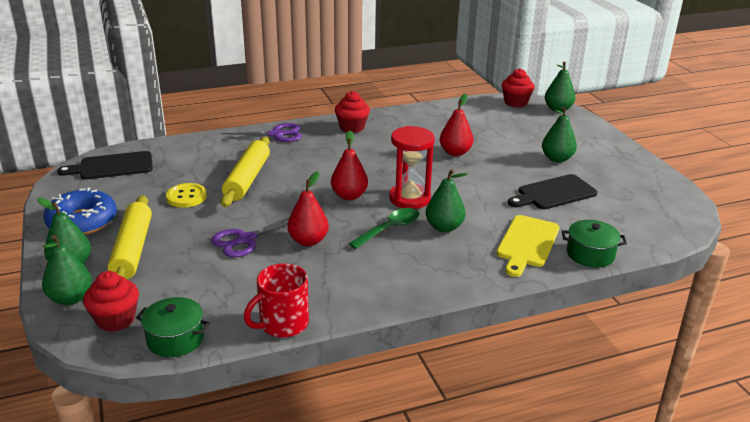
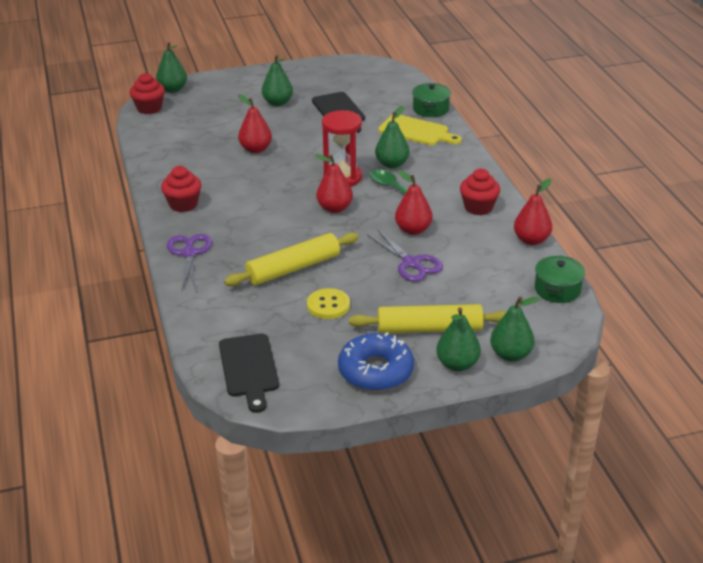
camera: 85 degrees left, 5 degrees up
red cupcake [83,271,139,332] -> red cupcake moved to [460,169,500,215]
yellow rolling pin [221,137,270,207] -> yellow rolling pin turned 45 degrees counterclockwise [224,232,359,286]
red mug [244,263,309,338] -> red pear [514,178,552,245]

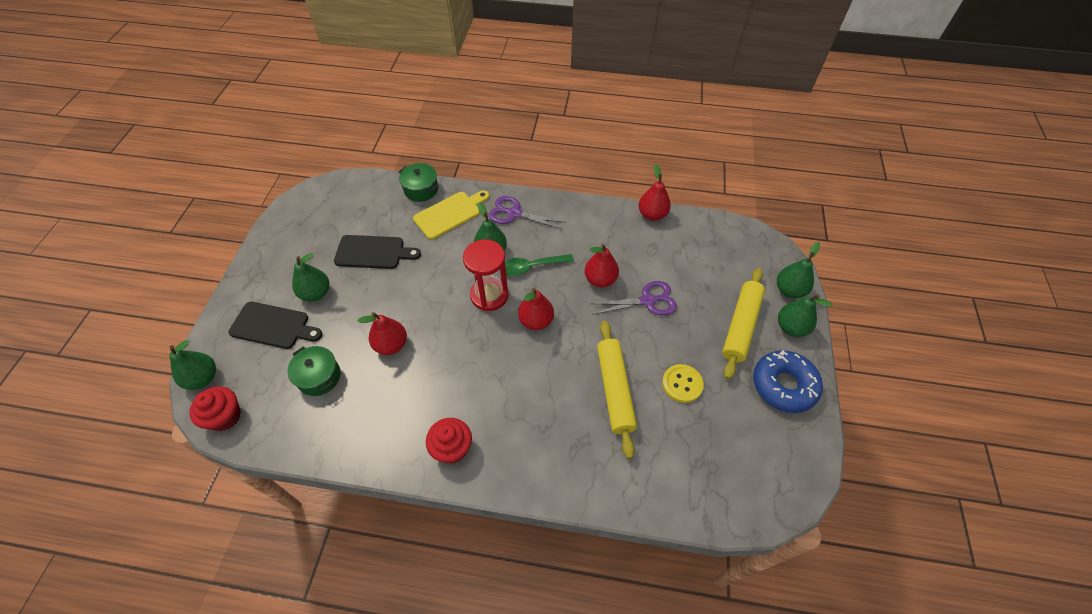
camera: 65 degrees left, 20 degrees up
purple scissors [167,234,212,290] -> purple scissors moved to [489,196,566,230]
black cutting board [219,334,279,413] -> black cutting board moved to [228,302,322,349]
red cupcake [460,169,500,215] -> none
green pot [535,256,585,303] -> green pot moved to [287,346,341,396]

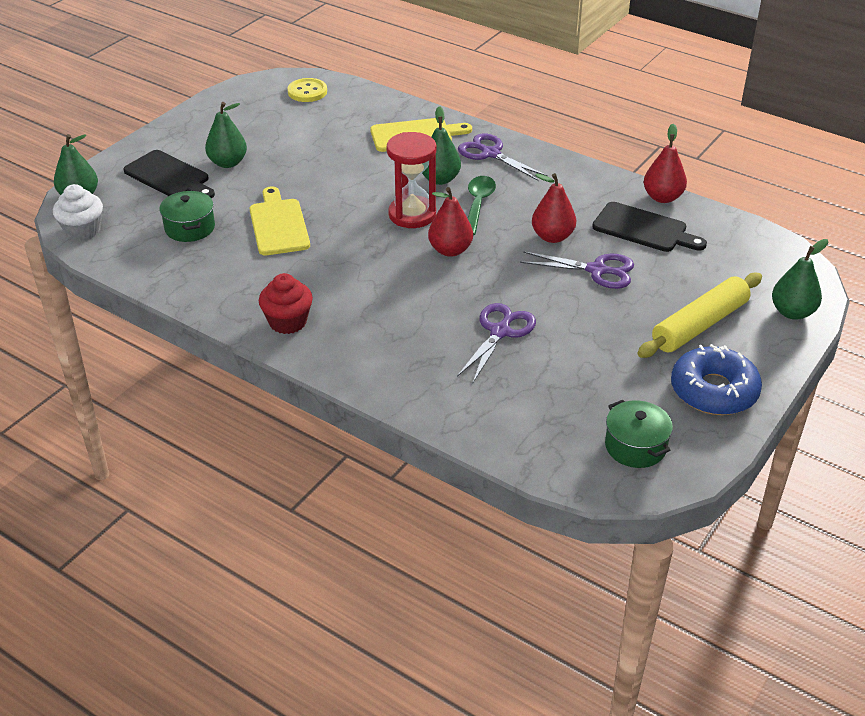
camera: 25 degrees right, 15 degrees down
red cupcake [189,386,241,431] -> white cupcake [53,184,103,241]
black cutting board [334,235,421,269] -> black cutting board moved to [592,202,707,252]
red pear [357,312,407,355] -> yellow cutting board [250,187,310,255]
green pot [399,163,439,202] -> green pot moved to [605,400,673,468]
green spoon [505,254,574,276] -> green spoon turned 90 degrees clockwise [468,176,496,235]
yellow rolling pin [597,321,637,459] -> purple scissors [457,303,536,382]
yellow button [662,364,704,403] -> yellow button moved to [287,78,327,102]
green pear [778,294,833,337] -> none

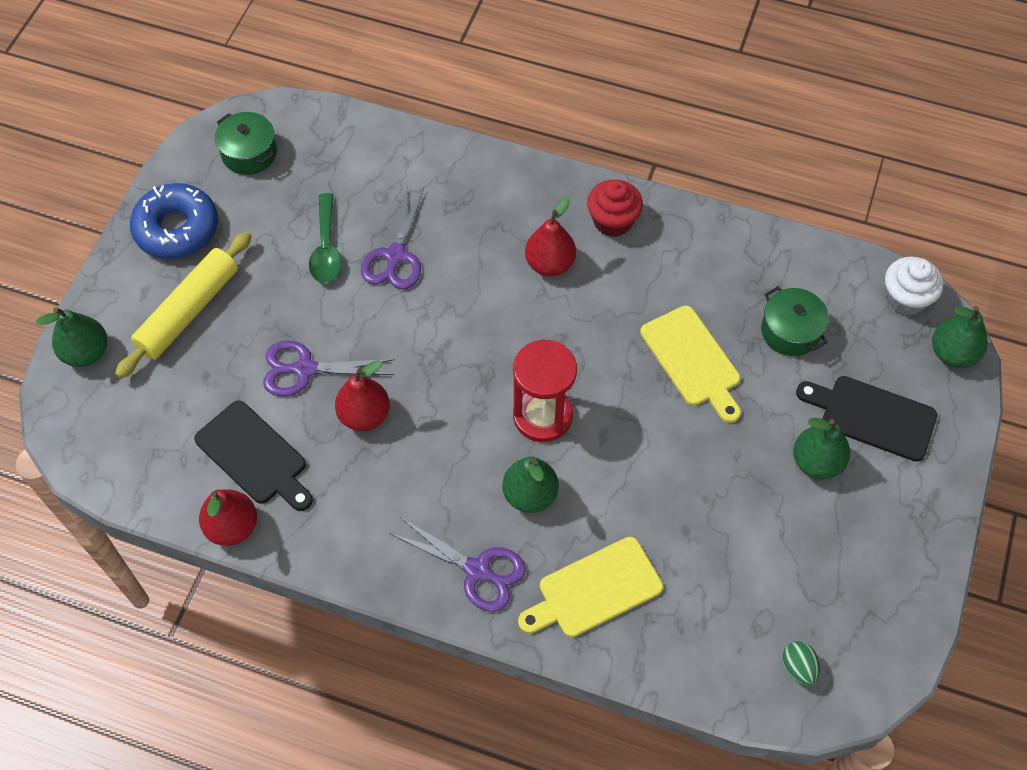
camera: 165 degrees right, 20 degrees up
yellow button [287,78,327,102] -> green egg [782,641,820,686]
red pear [428,187,473,257] -> red pear moved to [525,197,576,276]
green spoon [468,176,496,235] -> green spoon moved to [309,193,342,283]
black cutting board [592,202,707,252] -> black cutting board turned 150 degrees counterclockwise [194,400,313,511]

